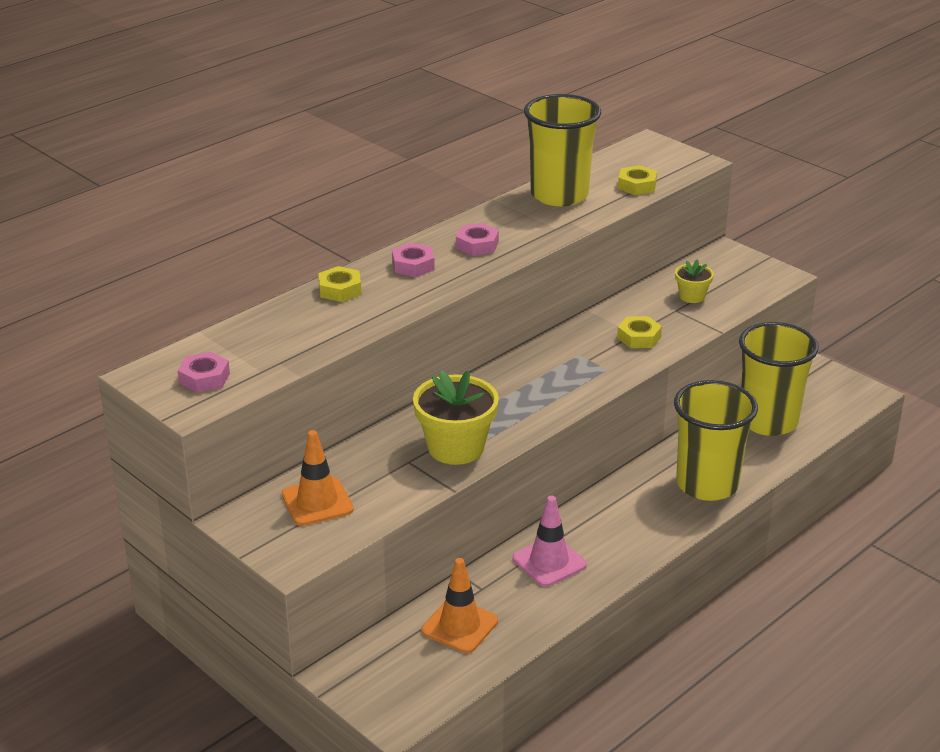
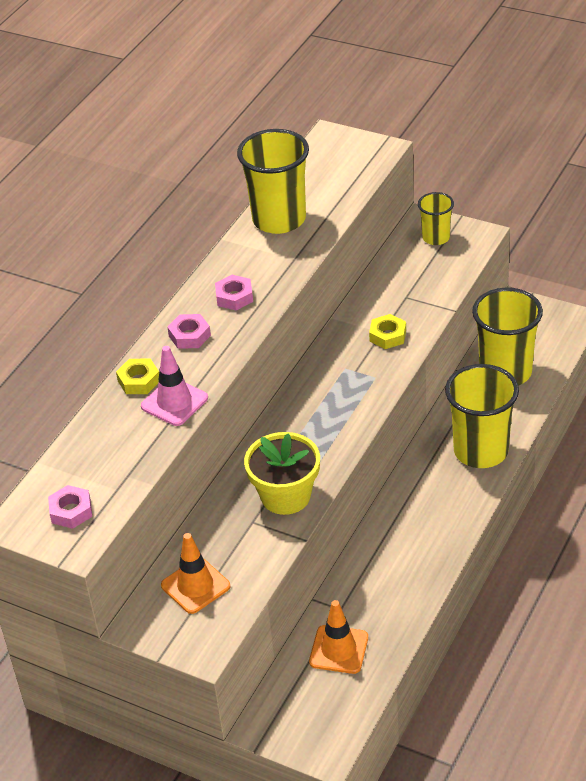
camera: 15 degrees left, 10 degrees up
pink traffic cone [512,496,587,587] -> pink traffic cone moved to [141,346,208,426]
yellow nut [618,165,657,195] -> none
yellow flower pot [675,259,714,303] -> none
none -> yellow cup [418,192,454,245]

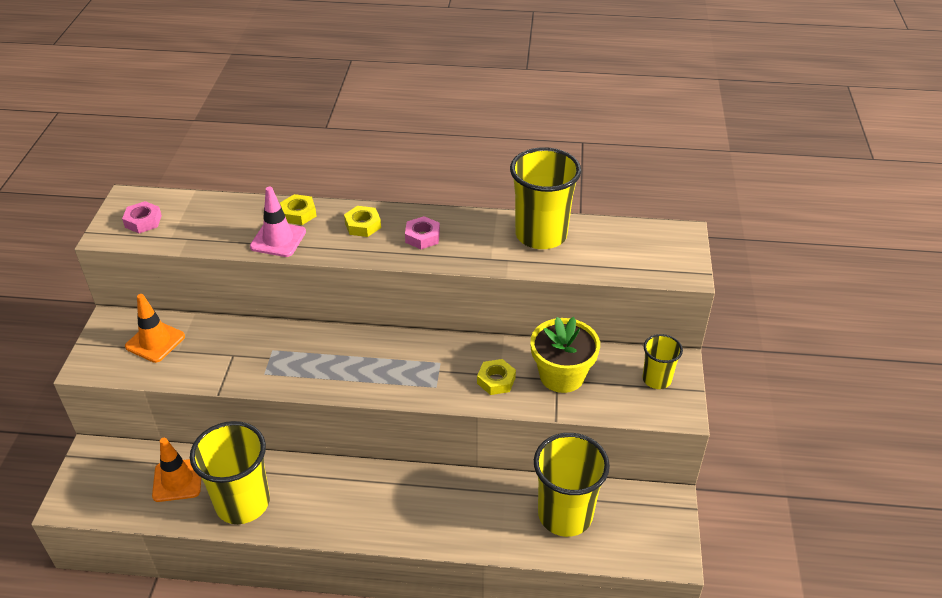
camera: 65 degrees right, 0 degrees up
pink nut [167,314,211,349] -> yellow nut [344,206,381,237]
yellow flower pot [244,432,320,515] -> yellow flower pot moved to [530,317,600,393]
yellow cup [445,364,519,468] -> yellow cup moved to [190,421,270,524]

